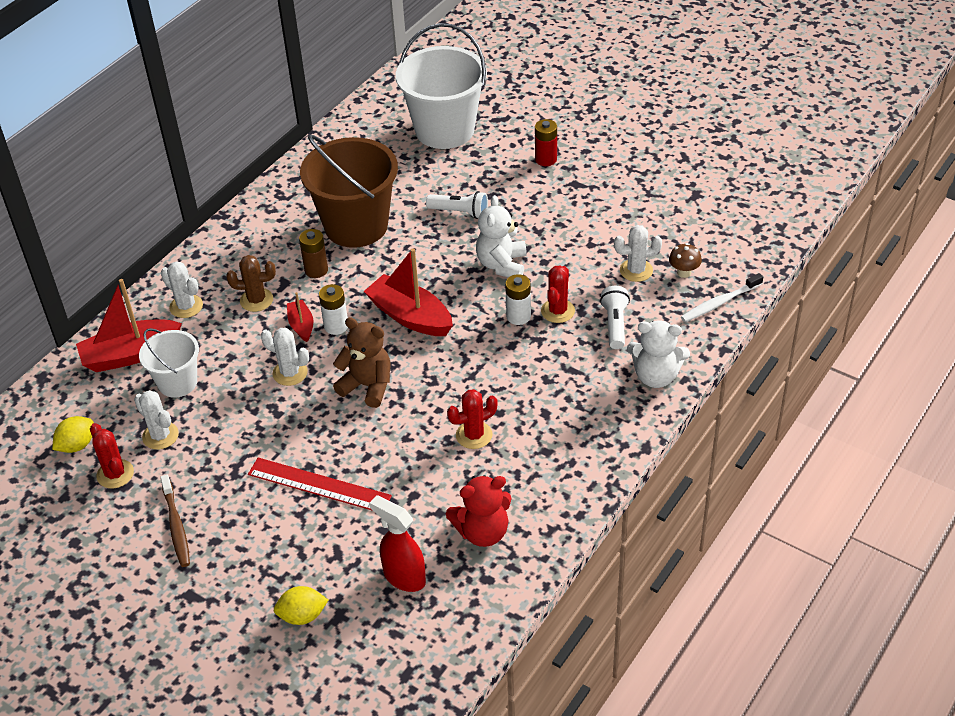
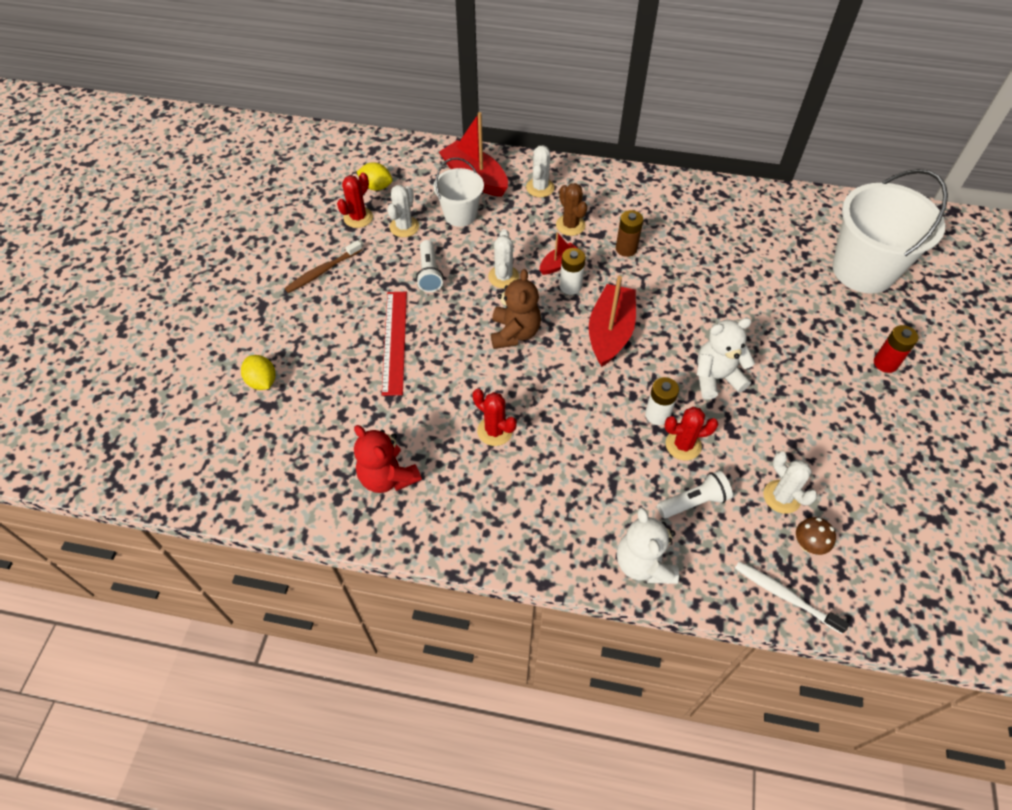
camera: 65 degrees right, 10 degrees up
brown bucket [300,134,398,248] -> none
red spray bottle [369,495,426,592] -> none
white flashlight [426,191,488,219] -> white flashlight moved to [416,240,444,292]

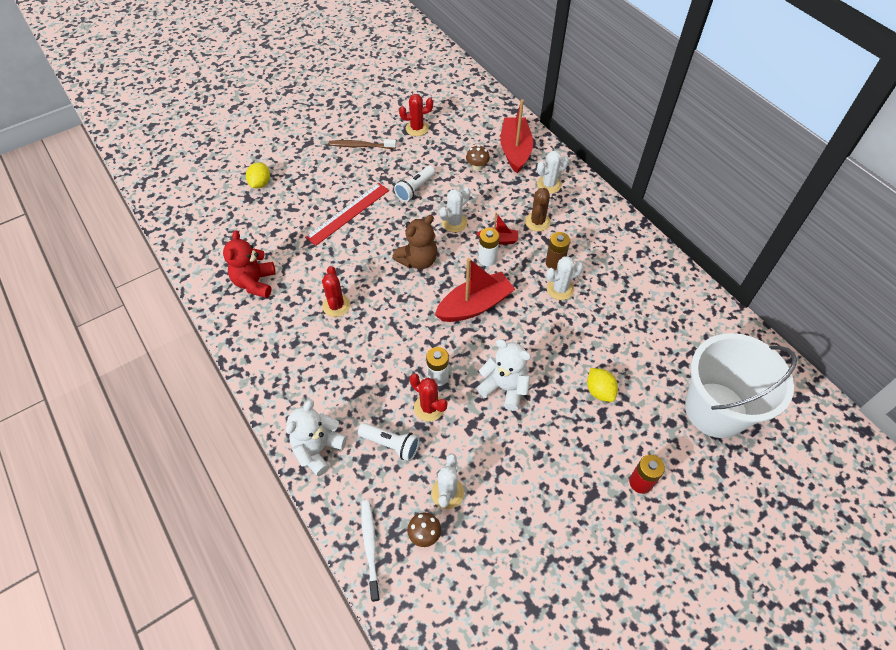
camera: 45 degrees right, 0 degrees up
yellow lemon [357,162,392,190] -> yellow lemon moved to [587,368,618,402]
white cactus [387,185,419,237] -> white cactus moved to [546,256,583,300]
white bucket [433,158,484,227] -> brown mushroom [466,145,490,171]

